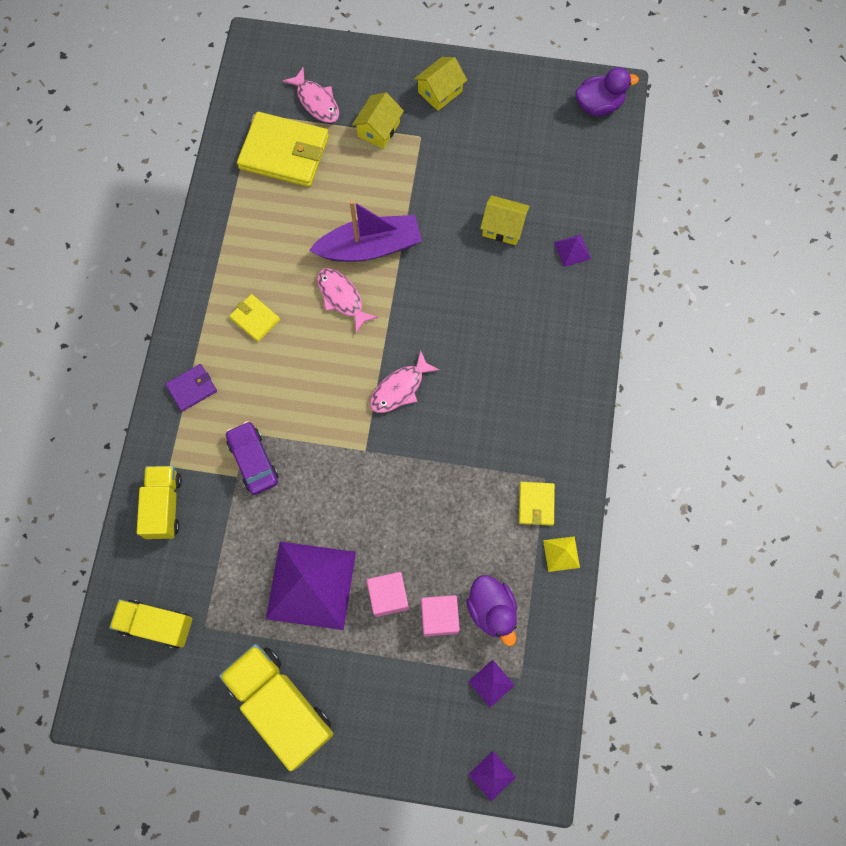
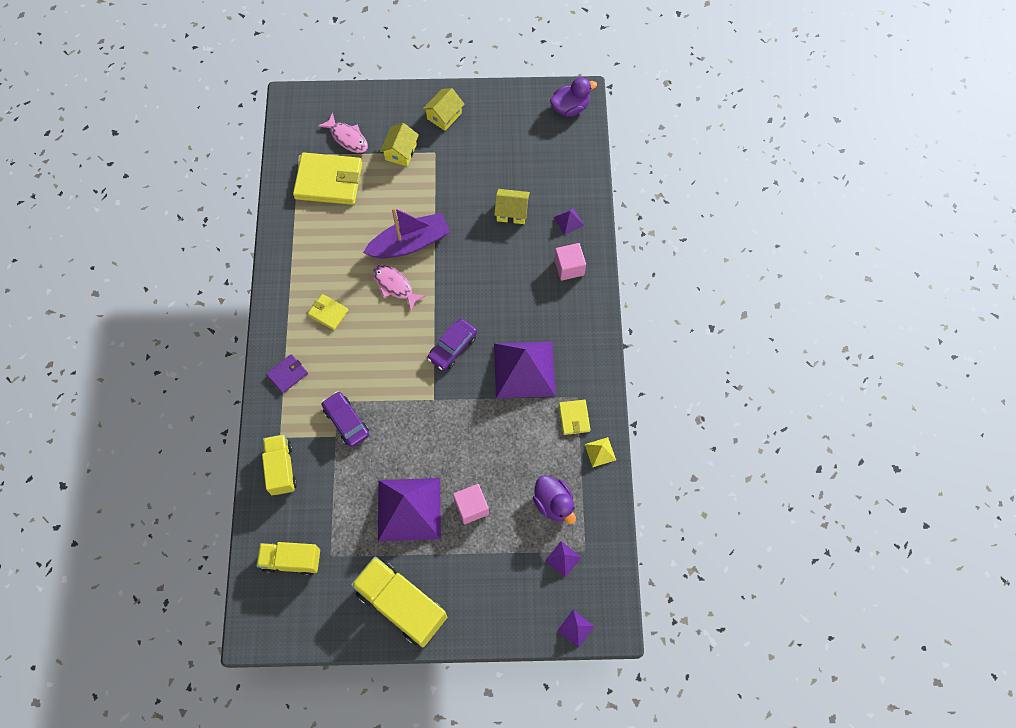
camera: 10 degrees left, 5 degrees down
pink fish [370,350,440,413] -> purple car [427,319,477,371]
pink cube [421,595,460,636] -> pink cube moved to [554,243,586,281]
none -> purple pyramid [494,341,556,399]

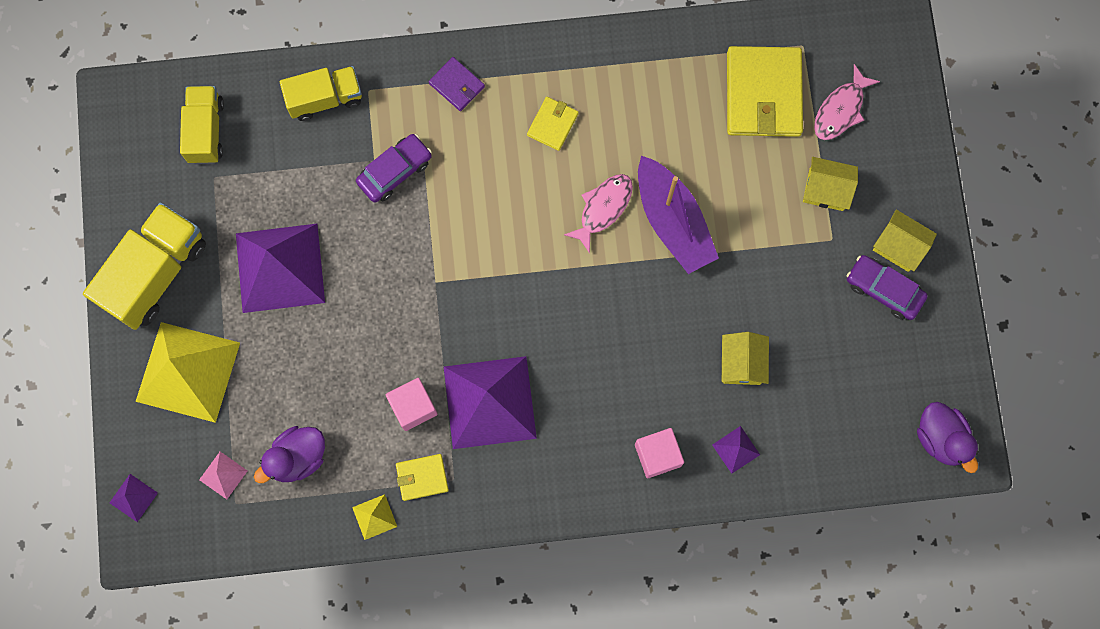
camera: 85 degrees right, 10 degrees up
purple car [427,319,477,371] -> purple car moved to [847,255,928,320]
pink cube [453,484,489,524] -> pink cube moved to [386,378,438,431]
purple pyramid [545,541,581,578] -> pink pyramid [199,452,247,499]
none -> yellow pyramid [136,322,240,423]

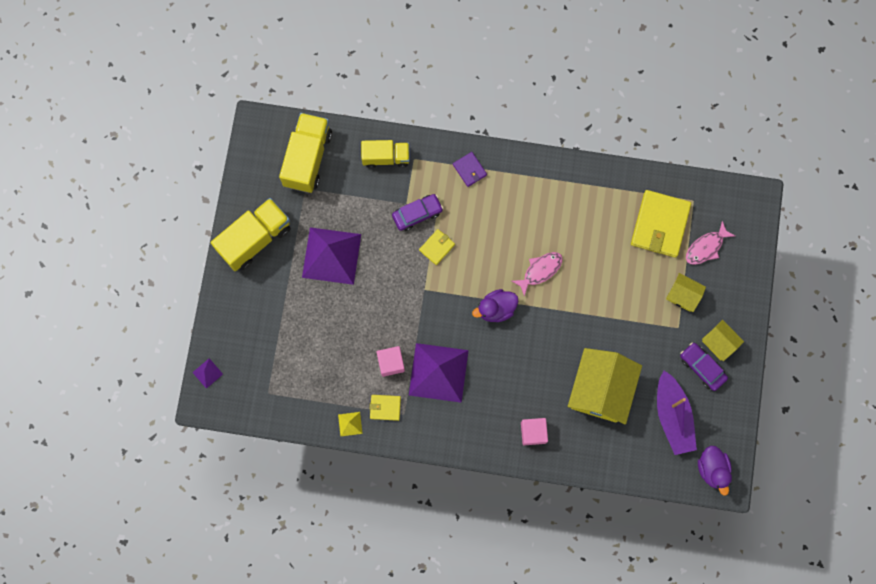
camera: 15 degrees right, 0 degrees up
yellow pyramid [136,322,240,423] -> none
yellow truck [180,86,224,164] -> yellow truck [279,113,332,193], size x1.56
pink pyramid [199,452,247,499] -> none
purple duck [254,426,325,483] -> purple duck moved to [472,289,519,322]
yellow wallet [527,97,579,151] -> yellow wallet moved to [419,229,455,265]
purple boat [638,156,719,274] -> purple boat moved to [657,371,697,455]
purple pyramid [712,426,760,474] -> none
yellow house [722,332,769,385] -> yellow house [568,348,642,424], size x2.00

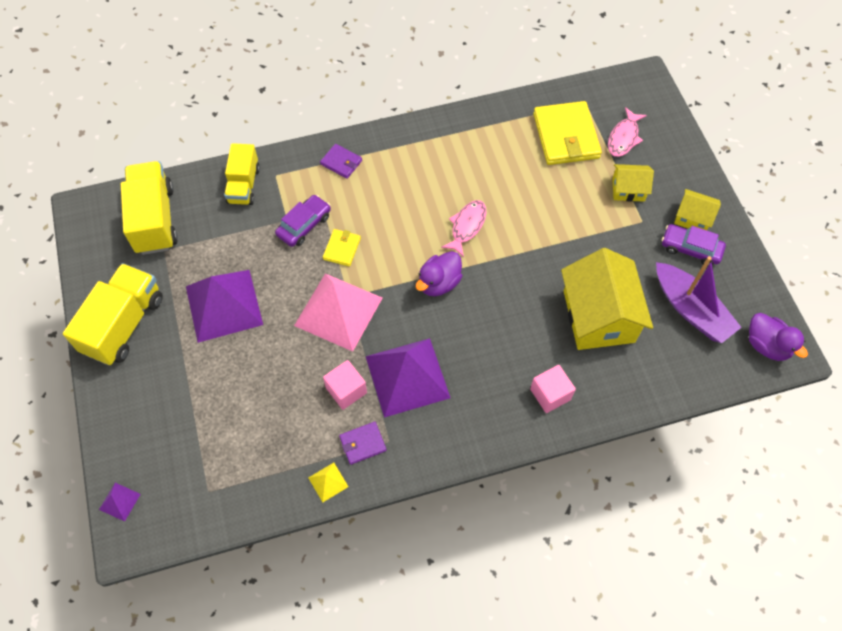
camera: 25 degrees left, 15 degrees down
yellow truck [361,140,410,168] -> yellow truck turned 120 degrees clockwise [224,143,260,205]
yellow wallet [370,395,401,421] -> purple wallet [339,422,387,465]
none -> pink pyramid [294,274,382,352]

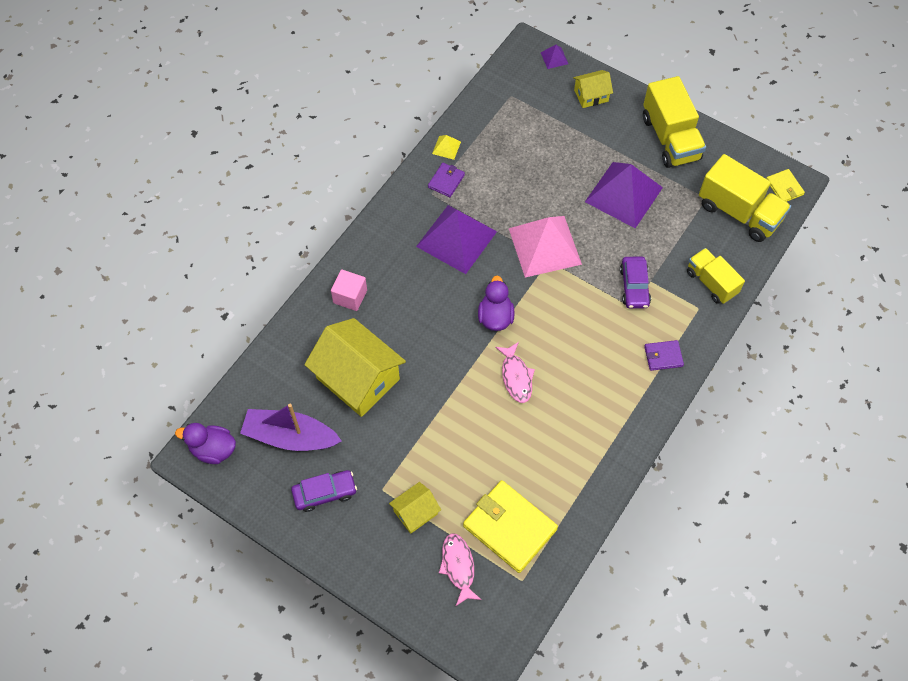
camera: 140 degrees right, 0 degrees up
yellow wallet [323,229,361,267] -> yellow wallet moved to [767,169,805,202]
pink cube [323,360,367,410] -> none
yellow house [674,189,721,230] -> yellow house moved to [573,70,613,108]

